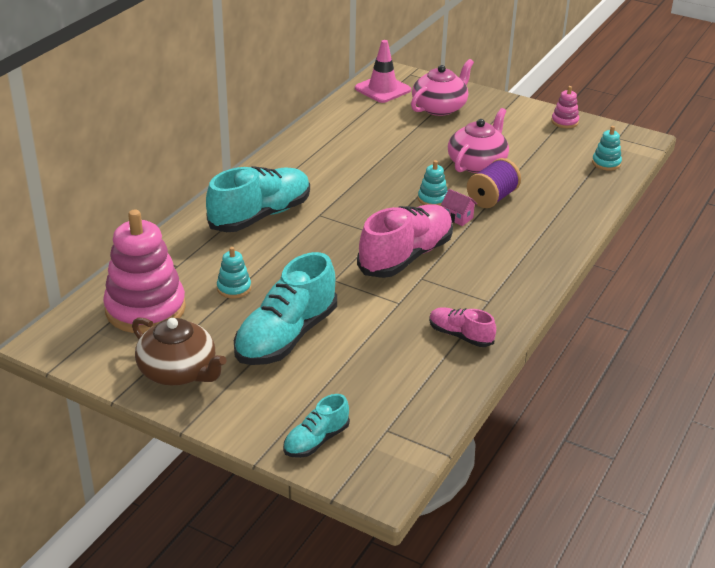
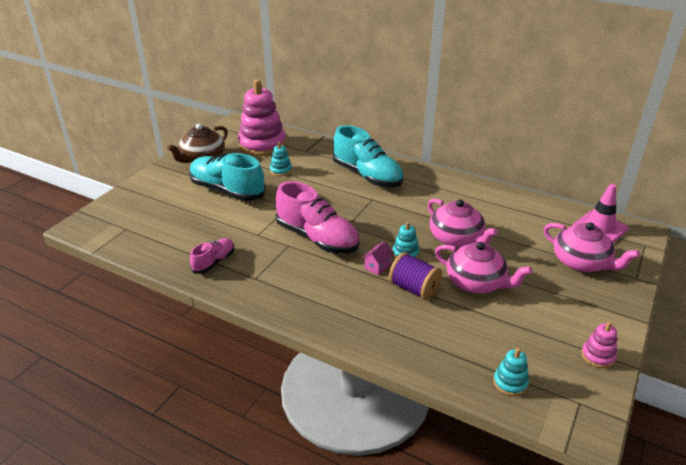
camera: 90 degrees right, 0 degrees up
turquoise shoe [283,394,350,458] -> none
none -> pink teapot [428,198,498,247]

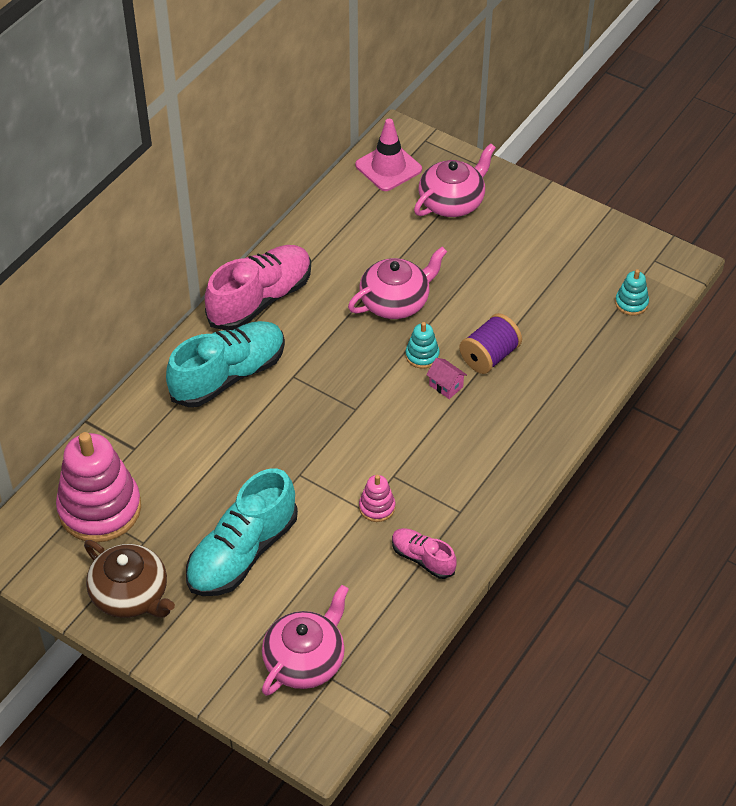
camera: 85 degrees left, 15 degrees up
turquoise stacking toy [270,142,292,176] -> none
pink shoe [275,181,359,254] -> pink shoe moved to [205,245,311,330]
pink teapot [435,242,532,293] -> pink teapot moved to [262,585,349,696]
pink stacking toy [581,321,617,368] -> pink stacking toy moved to [359,475,395,522]

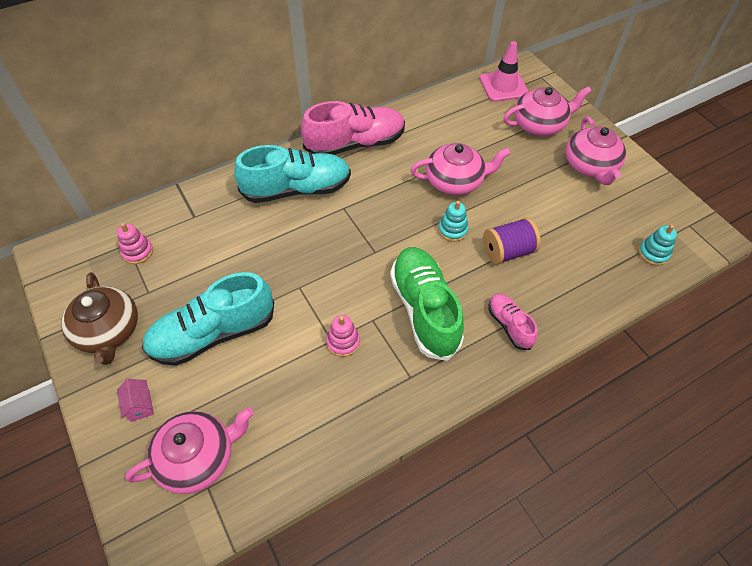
camera: 25 degrees right, 5 degrees up
pink stacking toy [56,432,141,542] -> pink stacking toy [117,223,153,264], size x0.44
pink shoe [392,528,457,579] -> pink shoe moved to [488,293,538,350]
pink house [426,358,467,399] -> pink house moved to [117,379,154,422]
none -> green shoe [390,247,464,361]
none -> pink teapot [566,116,626,185]

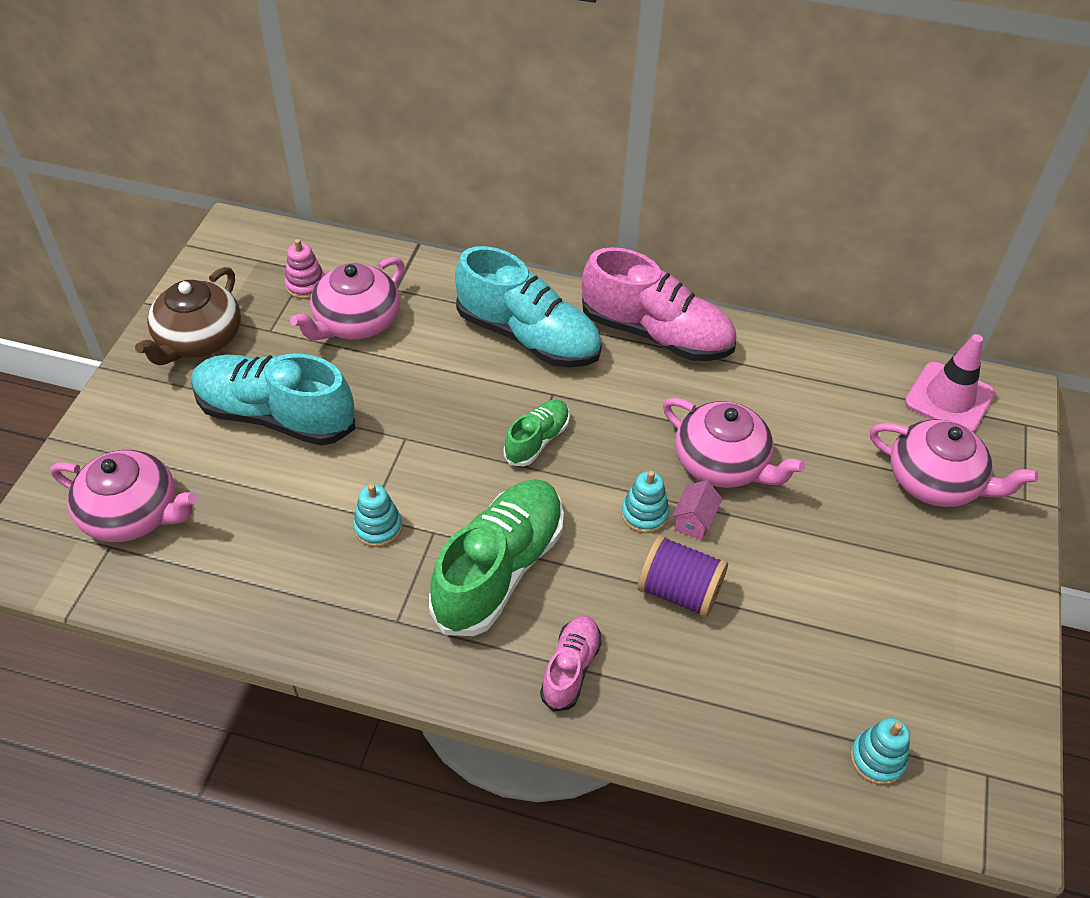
camera: 45 degrees right, 5 degrees down
pink house [117,379,154,422] -> pink house moved to [672,480,723,540]
pink stacking toy [326,315,360,357] -> turquoise stacking toy [353,484,402,547]
pink teapot [566,116,626,185] -> pink teapot moved to [290,257,404,340]
none -> green shoe [504,400,570,467]

